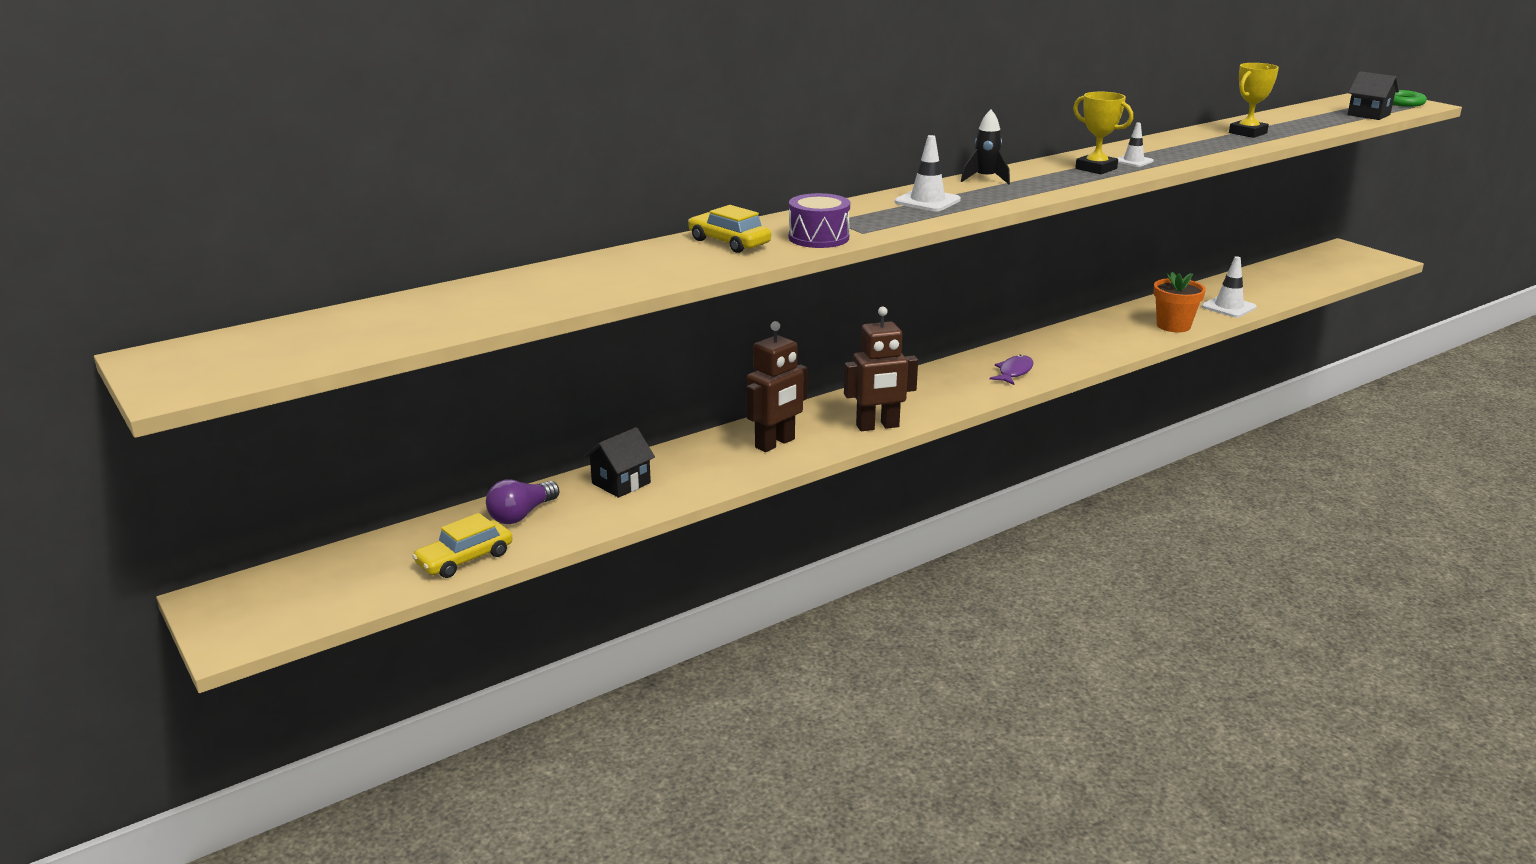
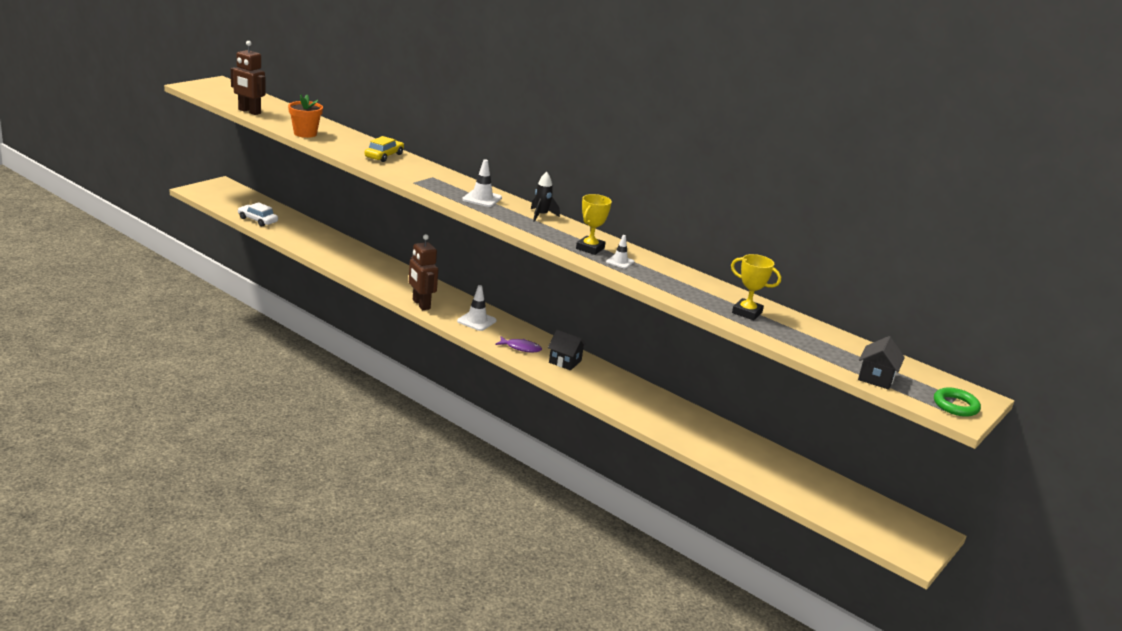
camera: 70 degrees right, 0 degrees up
yellow car [412,513,512,578] -> white car [238,202,278,227]
purple light bulb [486,479,559,524] -> none
black house [584,427,655,498] -> black house moved to [548,330,586,370]
brown robot [746,321,808,452] -> brown robot moved to [231,41,266,115]
purple drum [789,193,850,248] -> none
orange flower pot [1153,272,1206,332] -> orange flower pot moved to [288,94,323,138]
white traffic cone [1202,256,1257,317] -> white traffic cone moved to [457,285,497,331]

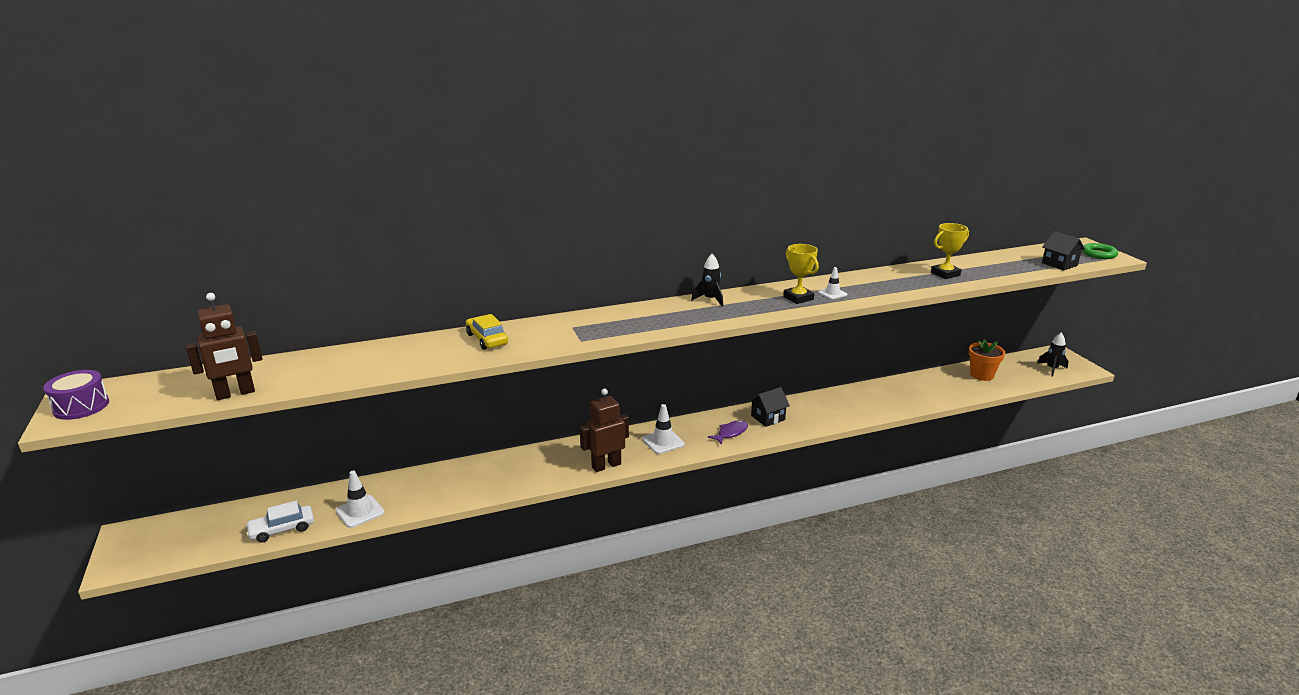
camera: 55 degrees left, 0 degrees up
orange flower pot [288,94,323,138] -> orange flower pot moved to [969,339,1005,381]
brown robot [409,234,438,310] -> brown robot turned 150 degrees clockwise [580,389,629,472]
white traffic cone [462,159,502,207] -> white traffic cone moved to [336,471,384,528]
none -> purple drum [43,370,109,420]
none -> black rocket [1037,333,1069,377]

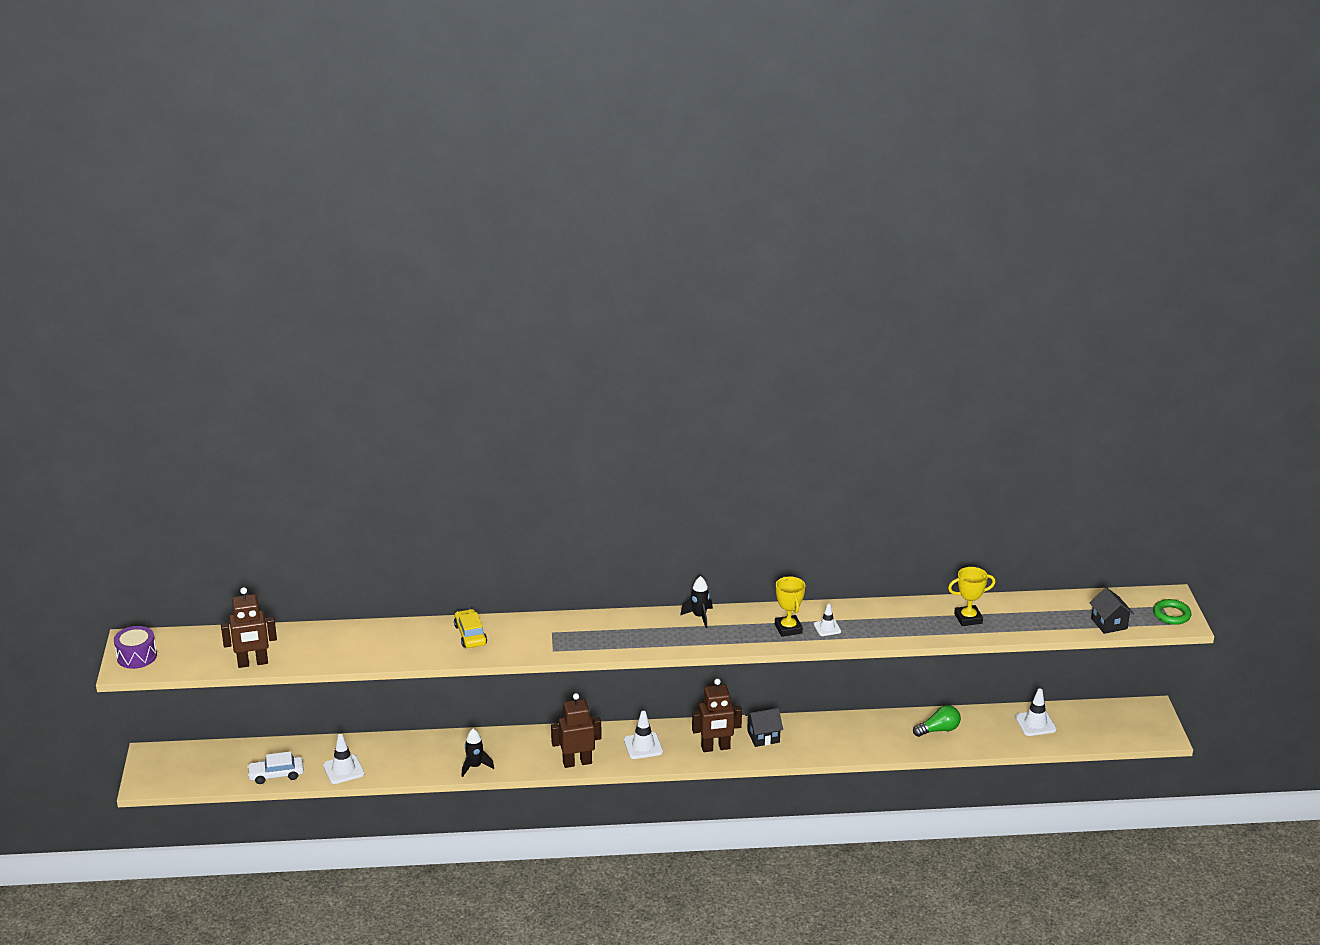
camera: 15 degrees right, 5 degrees up
purple fish [708,420,748,445] -> brown robot [692,679,742,752]
orange flower pot [969,339,1005,381] -> white traffic cone [1015,688,1057,736]
black rocket [1037,333,1069,377] -> black rocket moved to [461,729,494,777]
none -> green light bulb [913,705,961,737]

